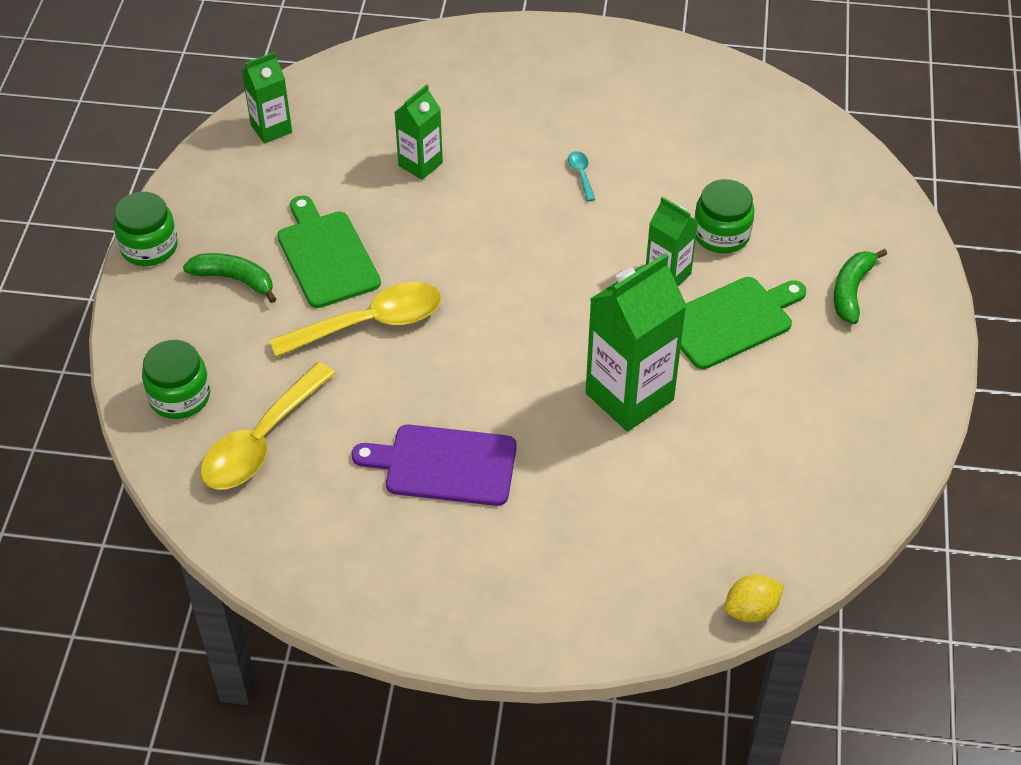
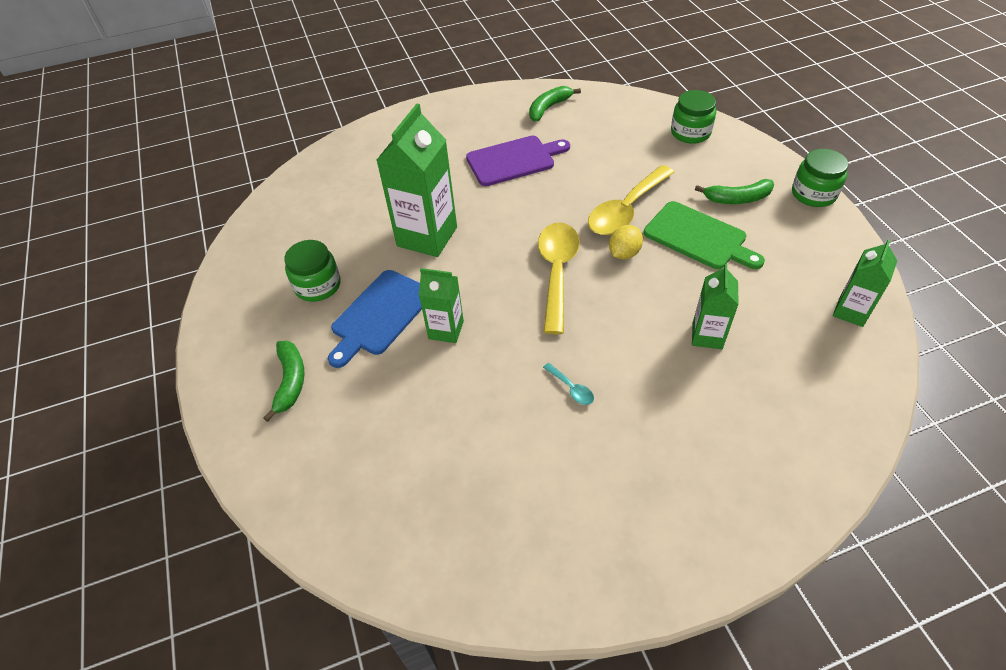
camera: 155 degrees right, 0 degrees up
yellow spoon [200,362,336,490] -> yellow spoon moved to [538,222,580,334]
green cutting board [681,277,806,369] -> blue cutting board [328,270,422,368]
green jar [694,179,755,253] -> green jar moved to [284,240,341,302]
yellow lemon [724,575,784,622] -> yellow lemon moved to [609,225,643,259]
none -> green banana [529,86,581,122]

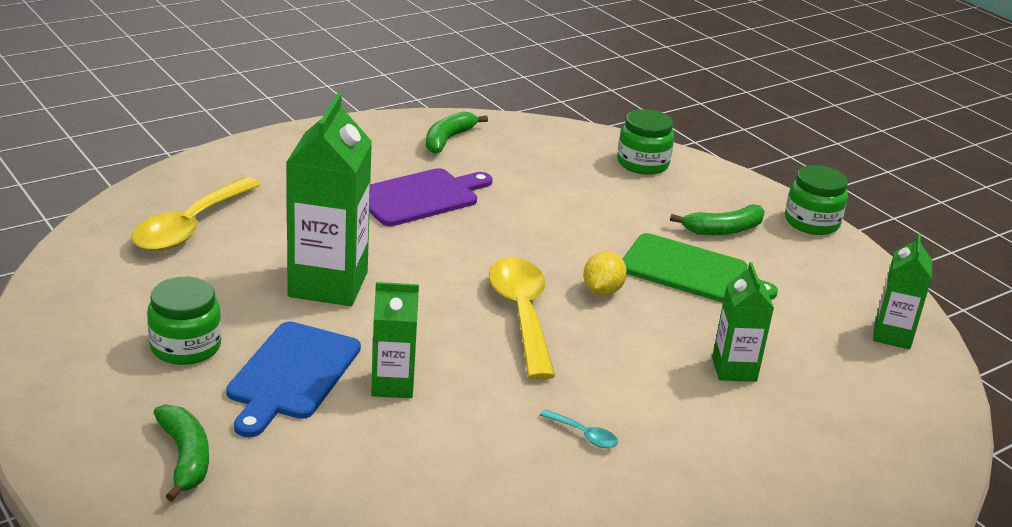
camera: 20 degrees left, 20 degrees down
yellow spoon [588,165,675,235] -> yellow spoon moved to [131,177,261,251]

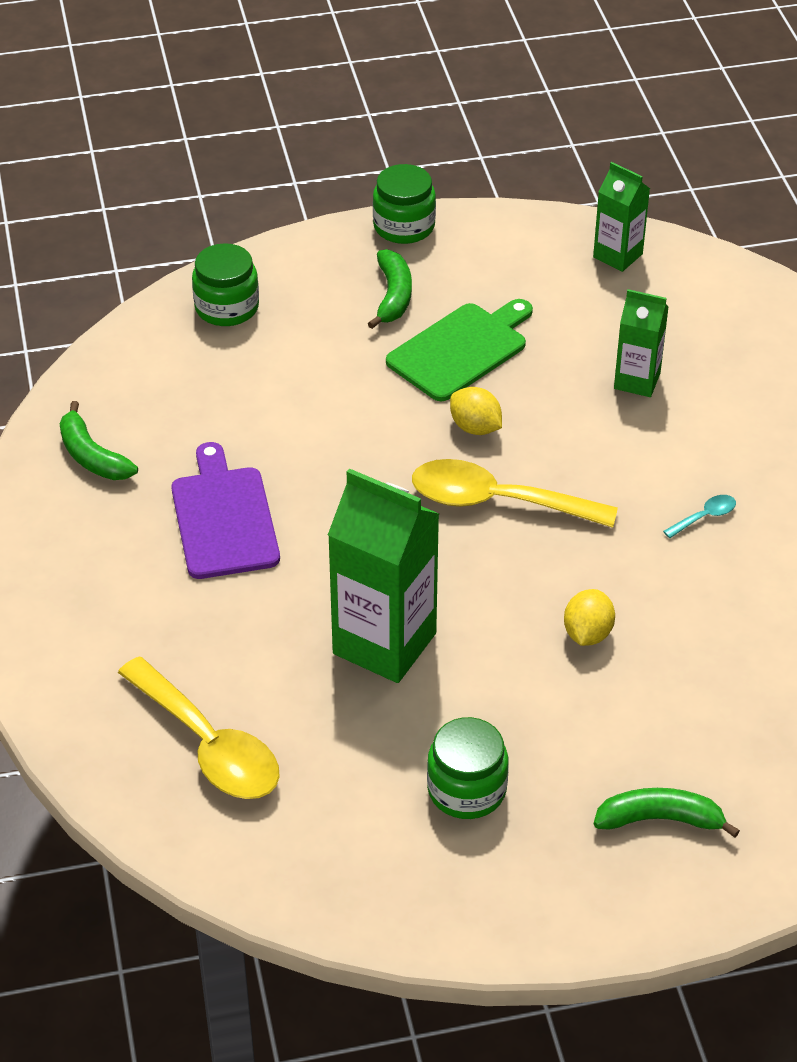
camera: 65 degrees left, 15 degrees up
blue cutting board [226,321,361,437] -> none
green carton [371,282,419,398] -> yellow lemon [564,589,615,646]

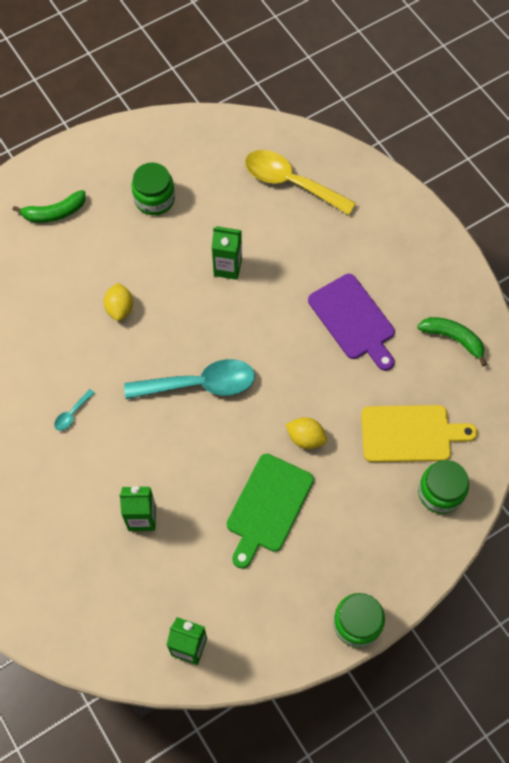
camera: 160 degrees right, 20 degrees up
green carton [328,468,439,683] -> green carton [212,226,242,280], size x0.56
green banana [368,249,412,329] -> none
yellow spoon [412,459,618,528] -> turquoise spoon [124,359,255,399]
yellow lemon [450,387,502,435] -> yellow lemon moved to [285,417,327,449]
none -> yellow cutting board [361,405,478,462]

